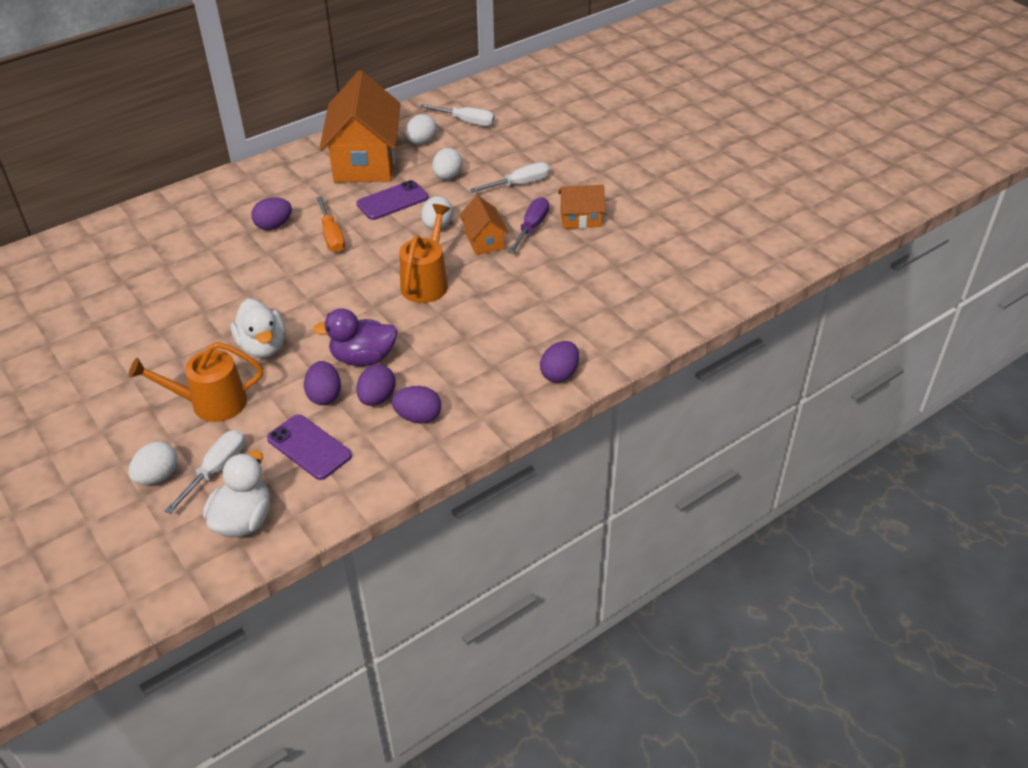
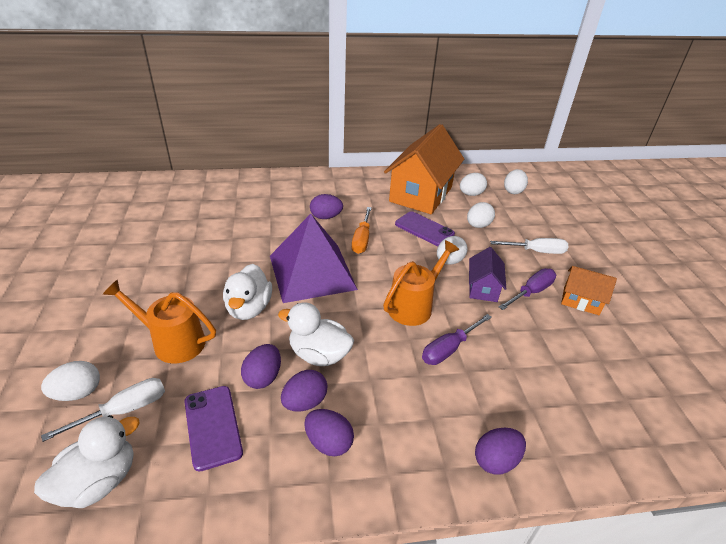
camera: 25 degrees right, 5 degrees down
purple duck [313,308,398,366] -> white duck [278,302,354,366]
purple phone [356,180,428,220] -> purple phone turned 45 degrees clockwise [395,211,455,246]
white screwdriver [420,104,495,126] -> white egg [504,169,528,194]
orange house [459,195,509,255] -> purple house [469,247,506,302]
none -> purple pyramid [270,214,358,303]
none -> purple screwdriver [422,314,492,365]

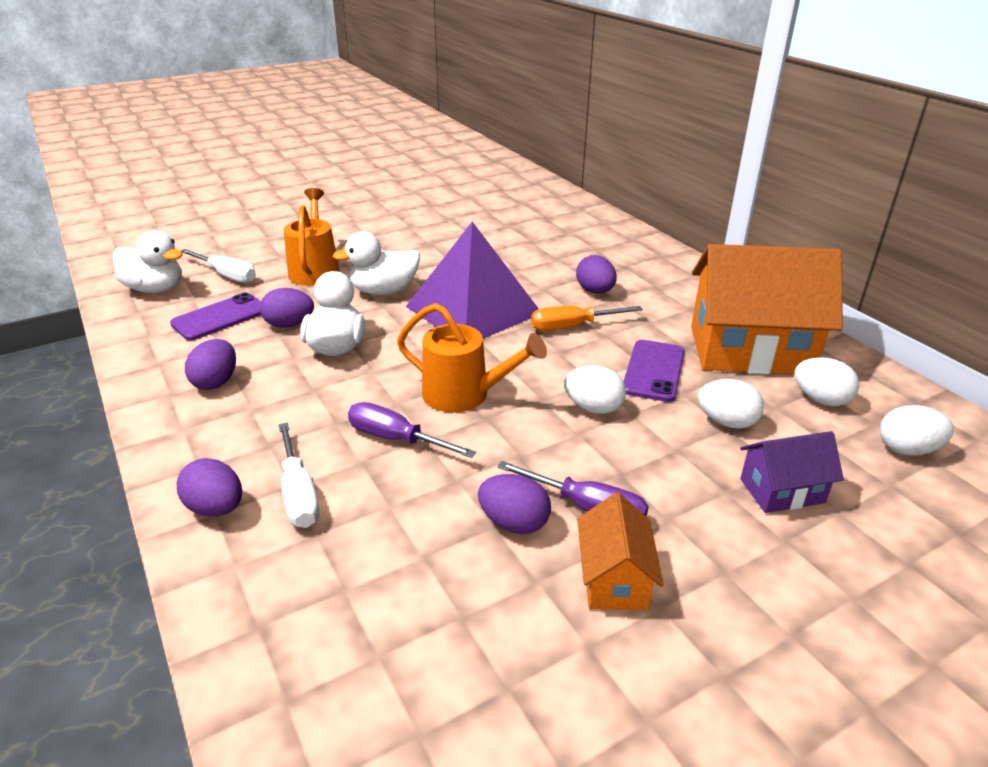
camera: 70 degrees right, 5 degrees down
white egg [41,361,100,401] -> none
purple egg [281,370,328,412] -> purple egg moved to [478,474,551,534]
purple house [469,247,506,302] -> purple house moved to [740,431,844,513]
white screwdriver [490,238,568,254] -> white screwdriver moved to [278,422,320,528]

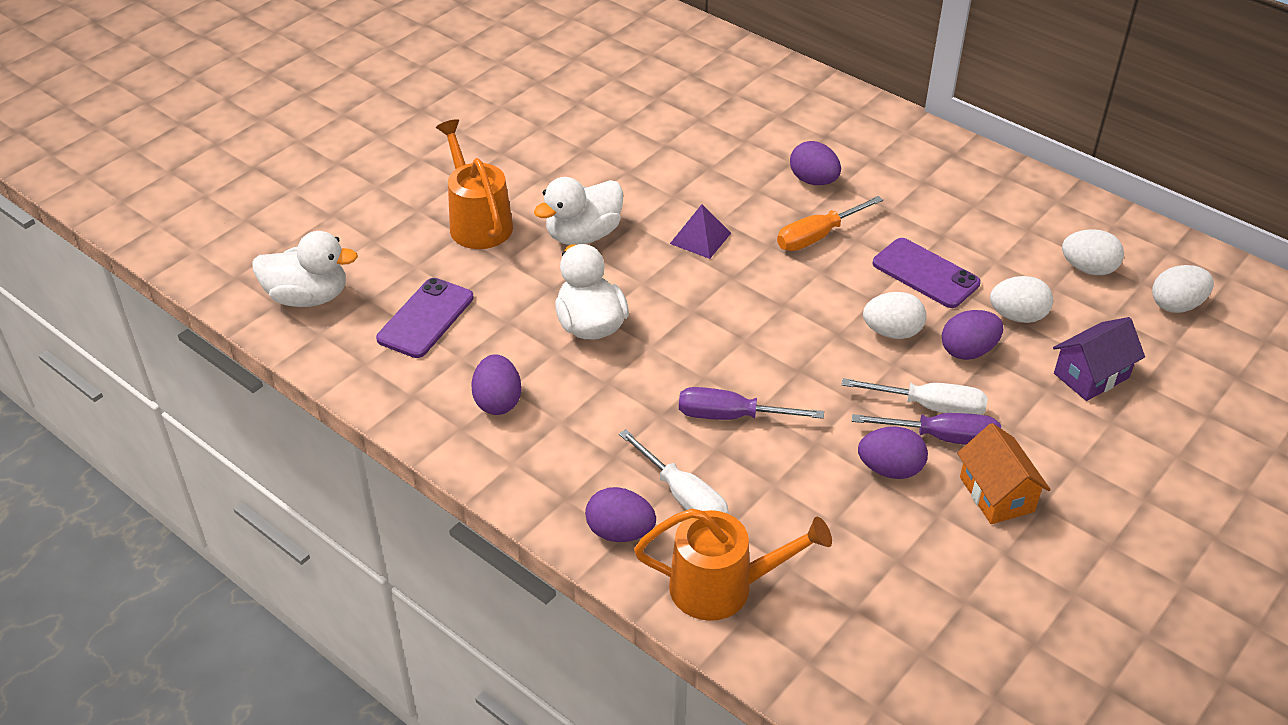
camera: 20 degrees left, 10 degrees up
white screwdriver [181,249,256,283] -> white screwdriver moved to [842,378,987,415]
purple egg [260,288,314,328] -> purple egg moved to [942,310,1003,360]
orange watering can [397,303,547,412] -> orange watering can moved to [634,508,832,621]
purple pyramid [406,222,539,339] -> purple pyramid [670,204,731,259], size x0.41
purple phone [623,340,685,402] -> purple phone turned 45 degrees counterclockwise [873,238,981,308]
orange house [691,244,843,374] -> none

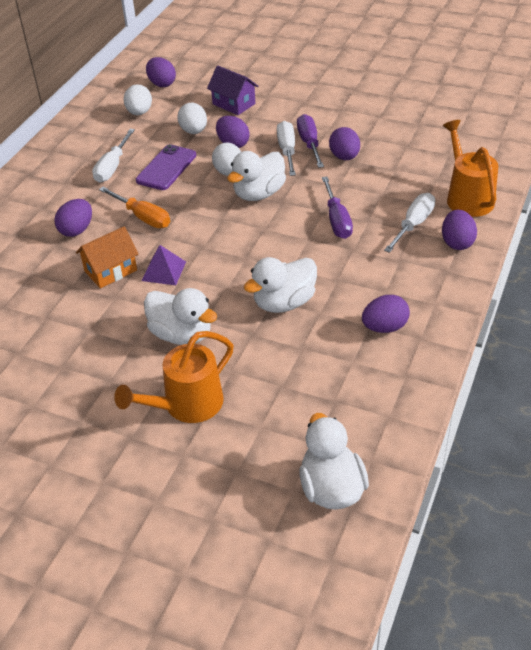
camera: 105 degrees left, 0 degrees up
purple phone [376,278,474,358] -> none
orange house [957,423,1051,524] -> orange house moved to [76,227,139,288]
white egg [1152,265,1214,313] -> purple egg [146,57,176,87]
none -> white screwdriver [92,129,135,183]
none -> white duck [227,151,286,201]

